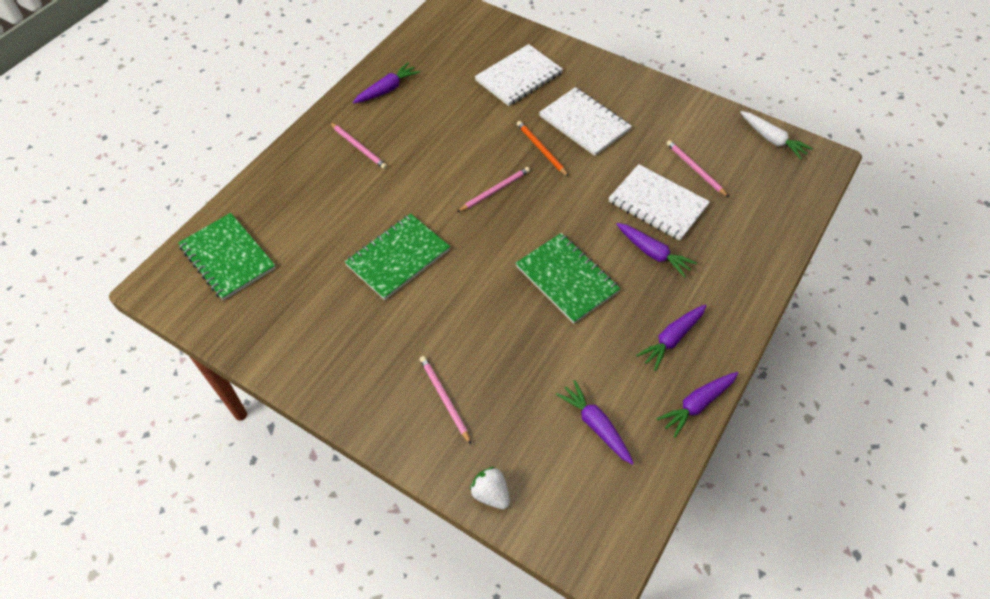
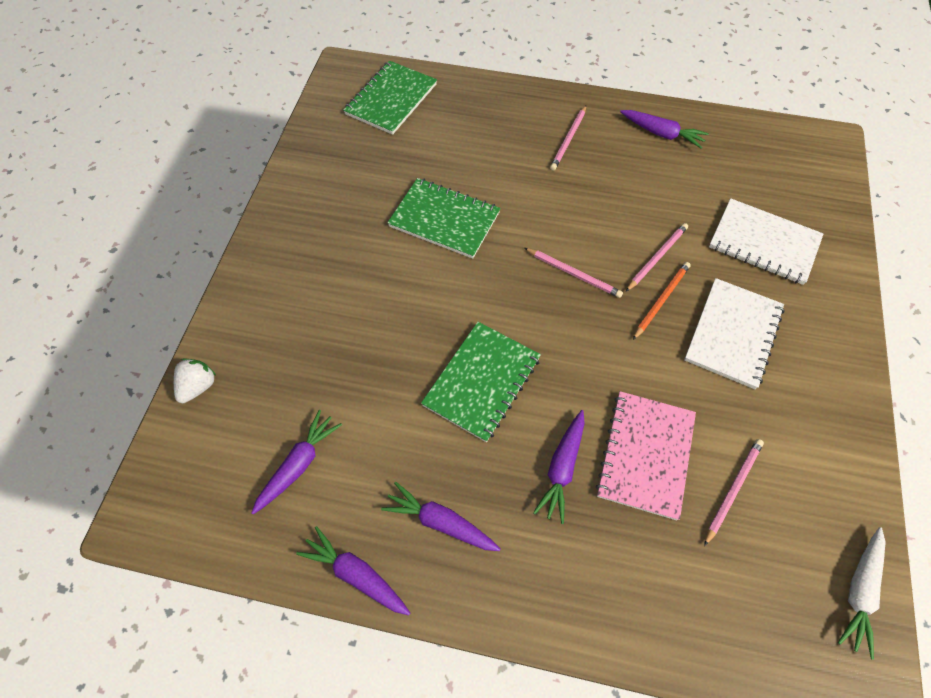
camera: 70 degrees right, 5 degrees up
pink pencil [420,356,471,444] -> pink pencil moved to [626,223,688,292]
white notebook [608,164,710,241] -> pink notebook [596,391,696,520]

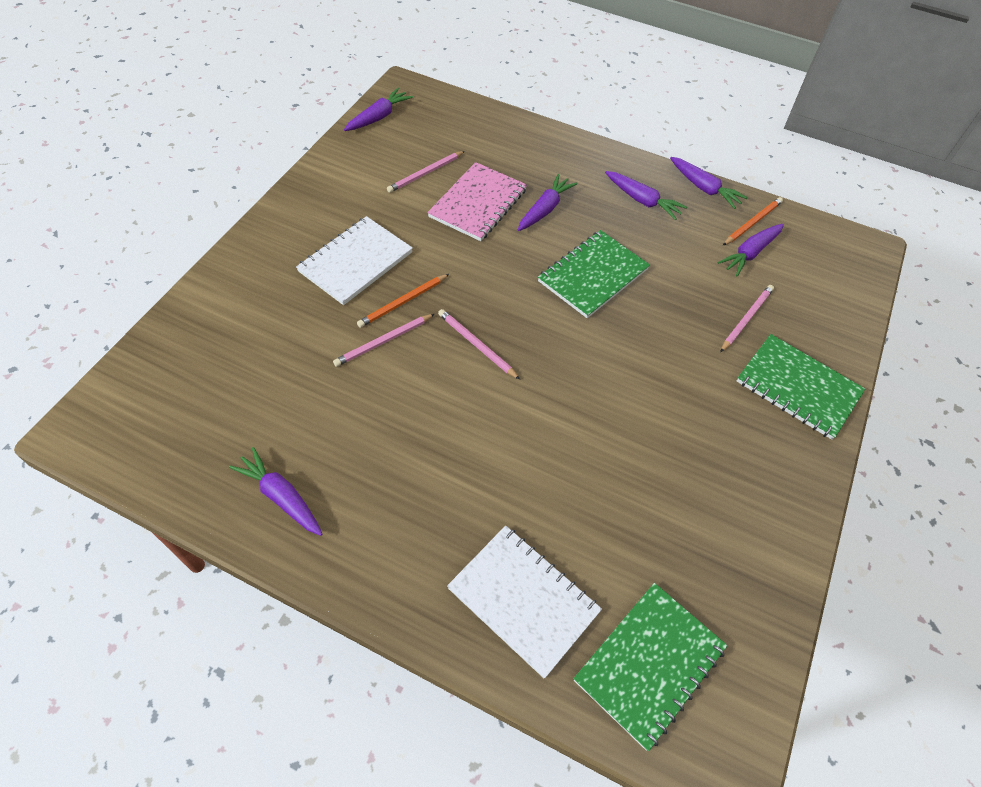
camera: 170 degrees left, 5 degrees down
white strawberry [174,358,216,403] -> none
green notebook [387,178,500,259] -> green notebook moved to [737,334,865,440]
pink pencil [550,105,586,170] -> pink pencil moved to [720,285,774,352]
white notebook [709,198,823,285] -> white notebook moved to [447,526,602,678]
white carrot [838,527,886,660] -> purple carrot [344,88,413,131]
none -> orange pencil [723,197,783,245]

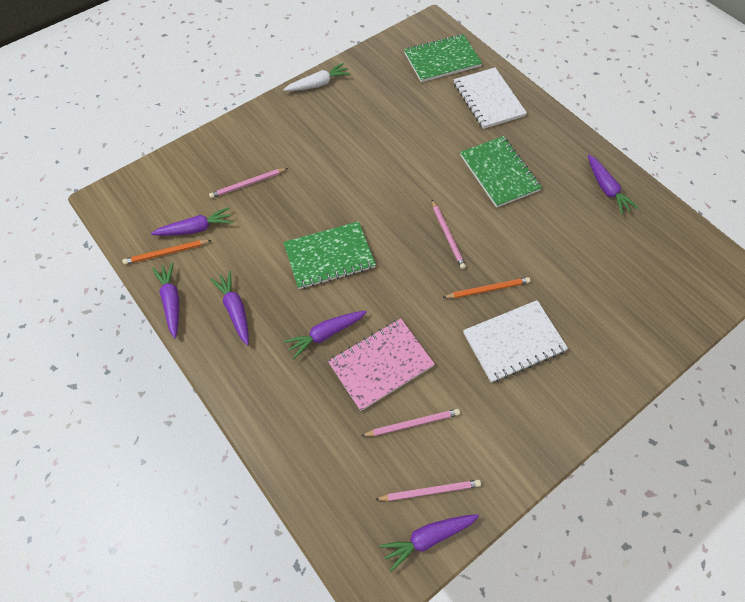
camera: 150 degrees left, 5 degrees up
pink pencil [333,314,434,367] -> pink pencil moved to [375,480,481,501]
green notebook [737,334,865,440] -> green notebook moved to [460,136,542,208]
none -> white carrot [283,63,351,91]

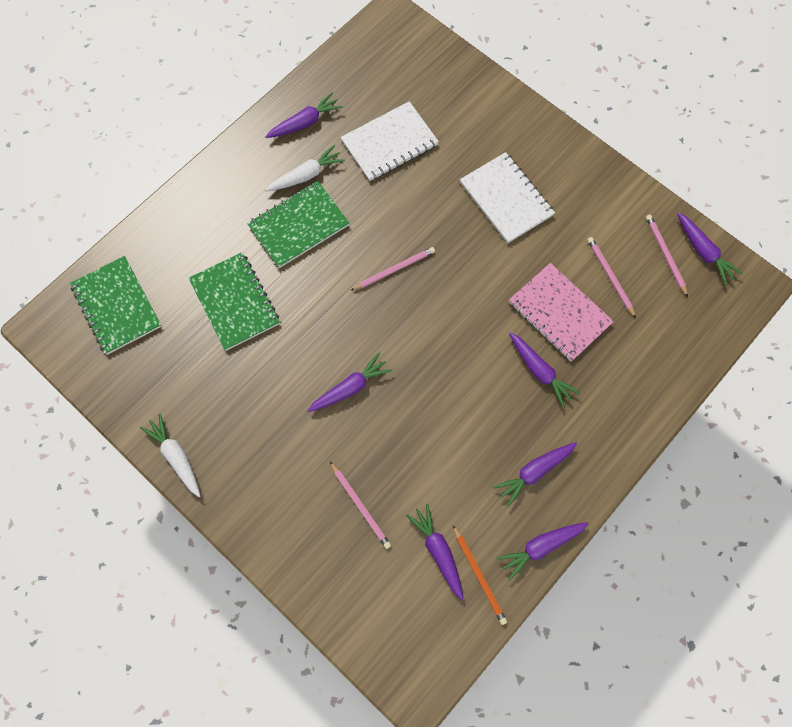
camera: 100 degrees left, 10 degrees up
green notebook [283,221,376,289] -> green notebook moved to [188,252,280,351]
orange pencil [443,277,530,298] -> none
white notebook [454,67,527,129] -> white notebook moved to [341,101,439,181]
none -> white carrot [265,145,345,192]
none -> purple carrot [307,353,392,412]

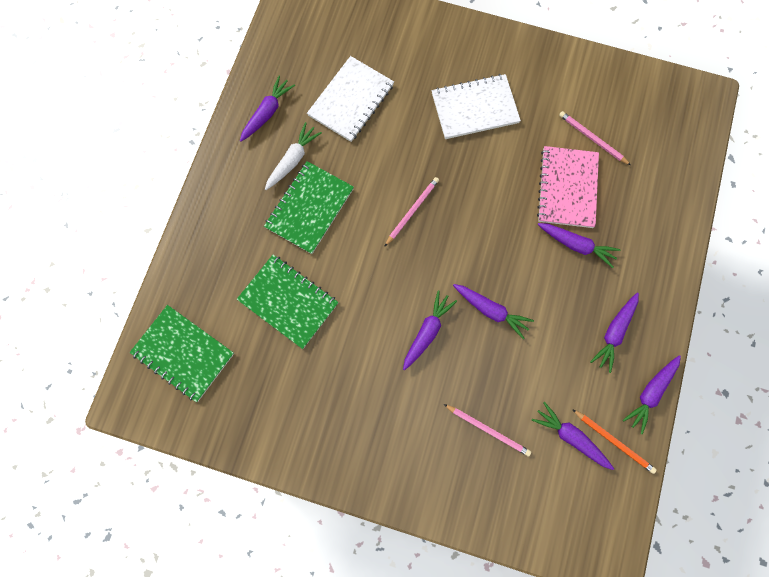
camera: 25 degrees left, 5 degrees up
white carrot [140,414,200,497] -> none
white notebook [460,152,555,243] -> white notebook turned 45 degrees counterclockwise [432,74,521,139]
pink notebook [509,263,614,361] -> pink notebook turned 75 degrees clockwise [537,146,599,228]
pink pencil [646,215,688,297] -> none
purple carrot [677,213,743,285] -> purple carrot moved to [453,284,534,339]

